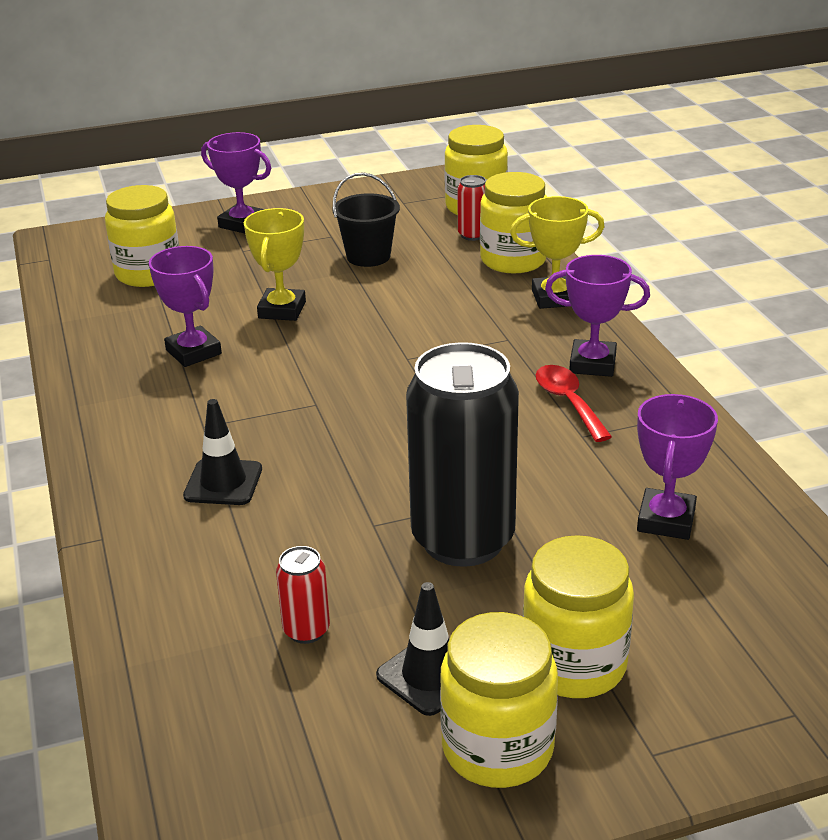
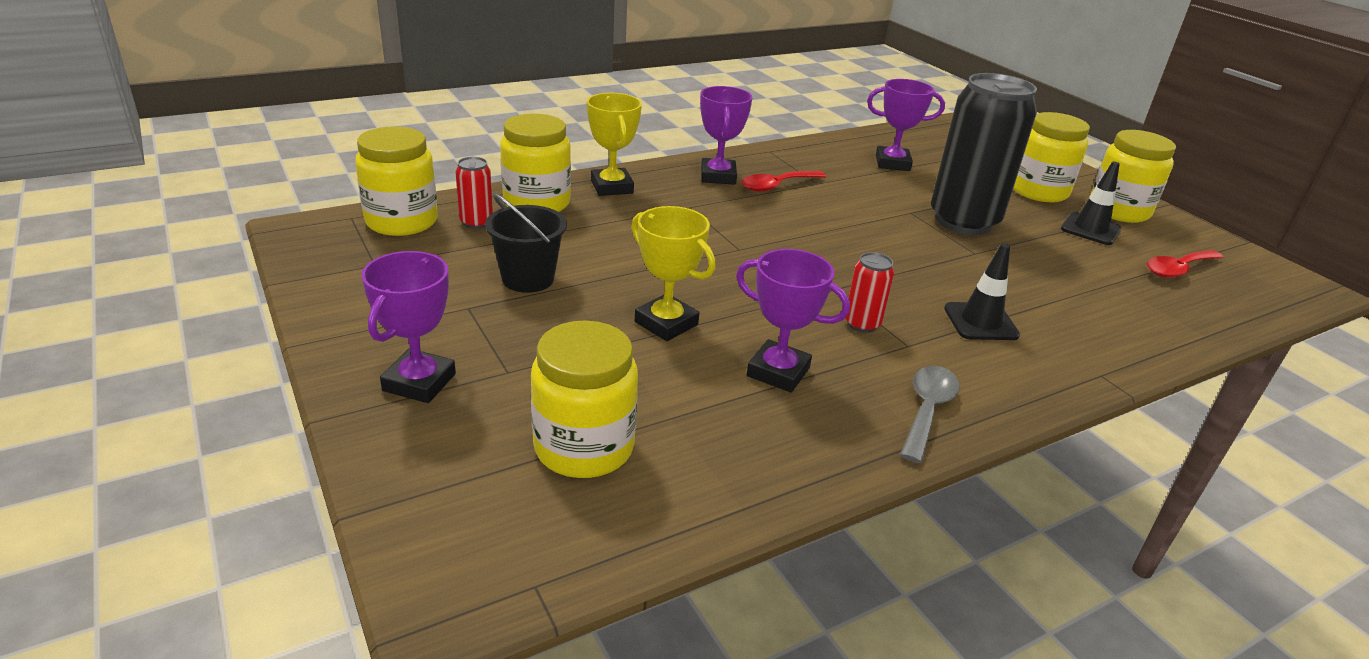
camera: 105 degrees left, 0 degrees up
purple trophy [149,246,222,367] -> purple trophy turned 75 degrees clockwise [736,249,850,392]
yellow trophy [244,208,306,321] -> yellow trophy turned 45 degrees clockwise [631,206,716,341]
red can [276,546,330,644] -> red can moved to [845,252,894,333]
none -> grey spoon [900,366,960,463]
none -> red spoon [1147,250,1223,278]

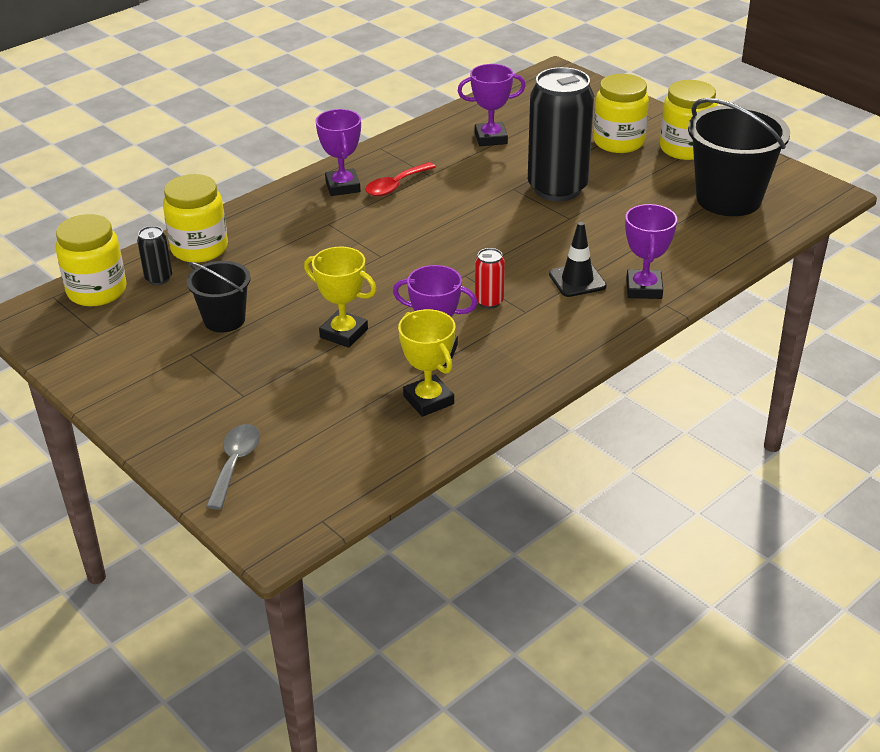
camera: 10 degrees left, 5 degrees up
purple trophy [362,251,456,403] -> purple trophy moved to [625,204,677,299]
red can [455,157,493,229] -> black can [137,226,172,285]
yellow jar [531,320,638,478] -> none
yellow trophy [587,93,642,196] -> yellow trophy moved to [398,309,455,417]
grey spoon [900,366,960,463] -> grey spoon moved to [206,424,260,510]
black traffic cone [1061,162,1121,245] -> none
red spoon [1147,250,1223,278] -> black bucket [688,98,790,216]

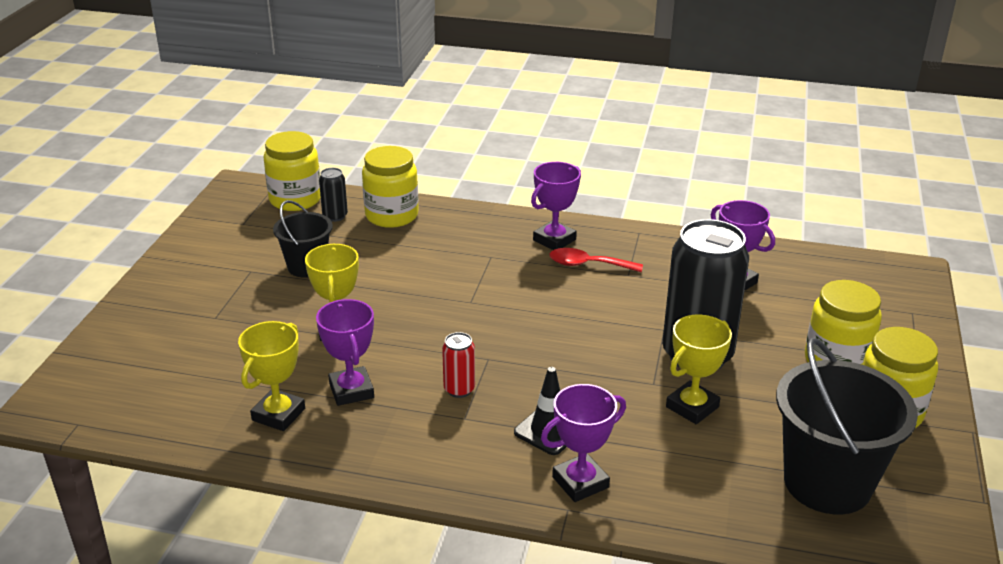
camera: 55 degrees right, 5 degrees down
grey spoon [206,424,260,510] -> none
none -> yellow trophy [666,315,732,424]

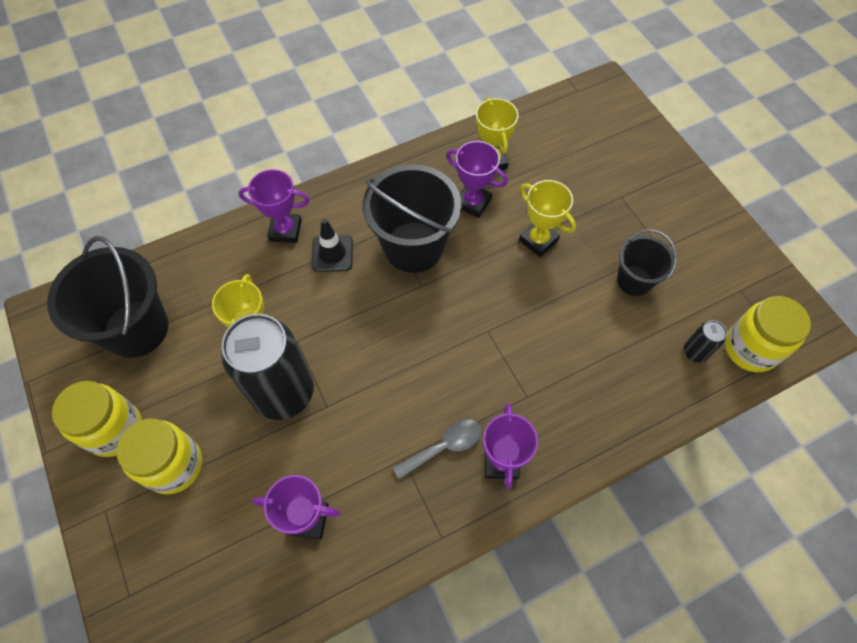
camera: 140 degrees right, 30 degrees up
yellow jar [362,146,419,228] -> none
red can [442,332,475,398] -> black bucket [363,164,462,273]
purple trophy [541,384,626,502] -> purple trophy turned 75 degrees clockwise [239,169,310,243]
red spoon [549,248,643,272] -> grey spoon [393,419,482,479]

